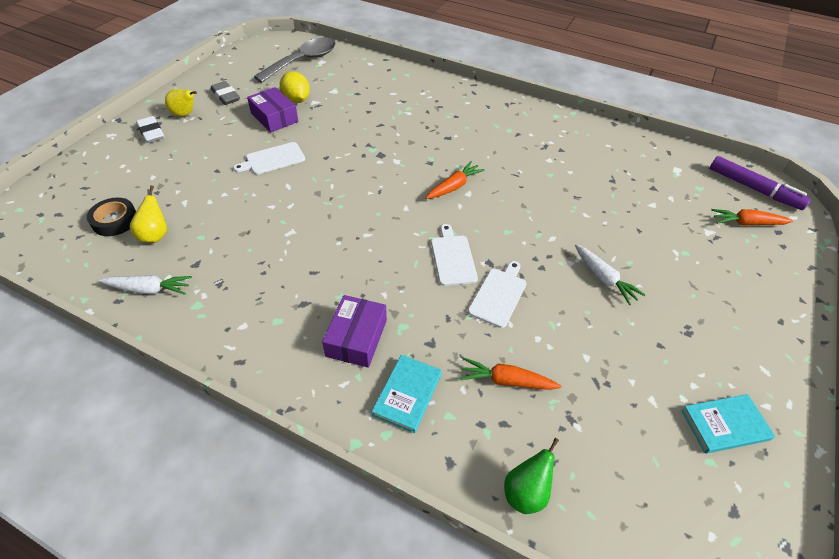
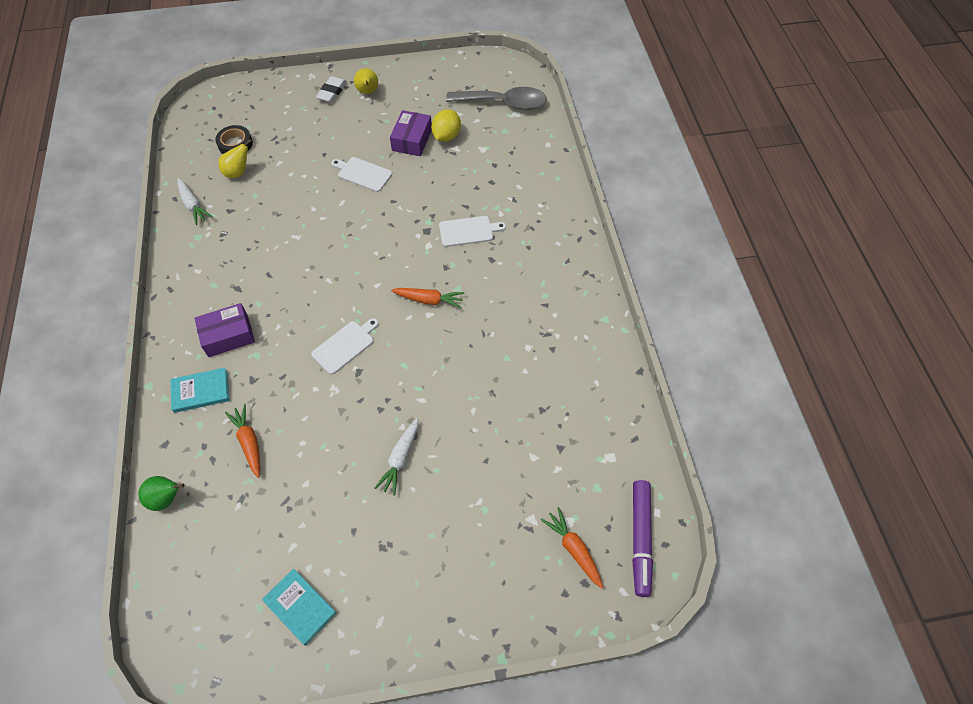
camera: 55 degrees right, 10 degrees up
grey eraser [211,81,240,105] -> none
white cutting board [468,261,527,328] -> white cutting board moved to [439,216,506,247]

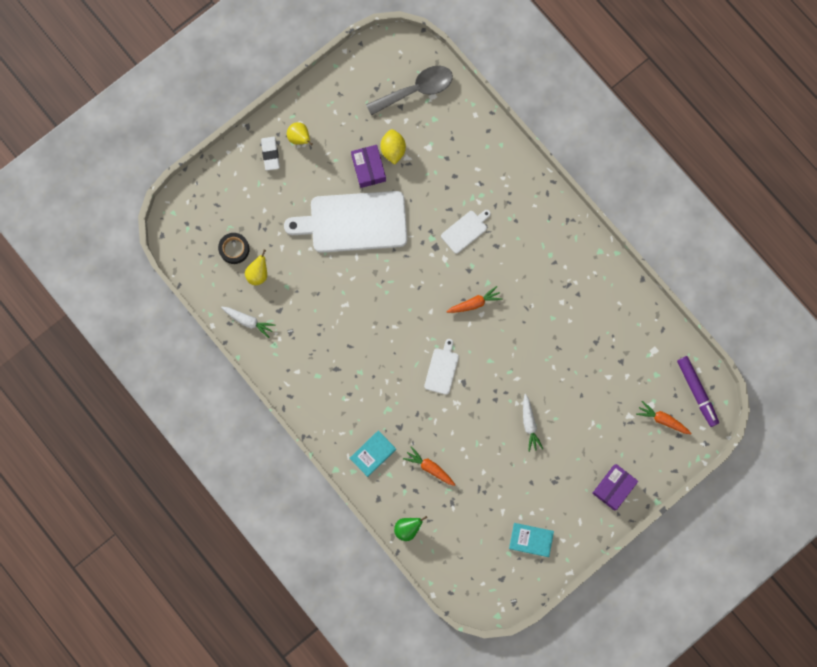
camera: 30 degrees left, 20 degrees up
purple box [194,303,255,357] -> purple box moved to [592,464,638,511]
white cutting board [331,157,392,192] -> white cutting board [284,191,407,253], size x2.23

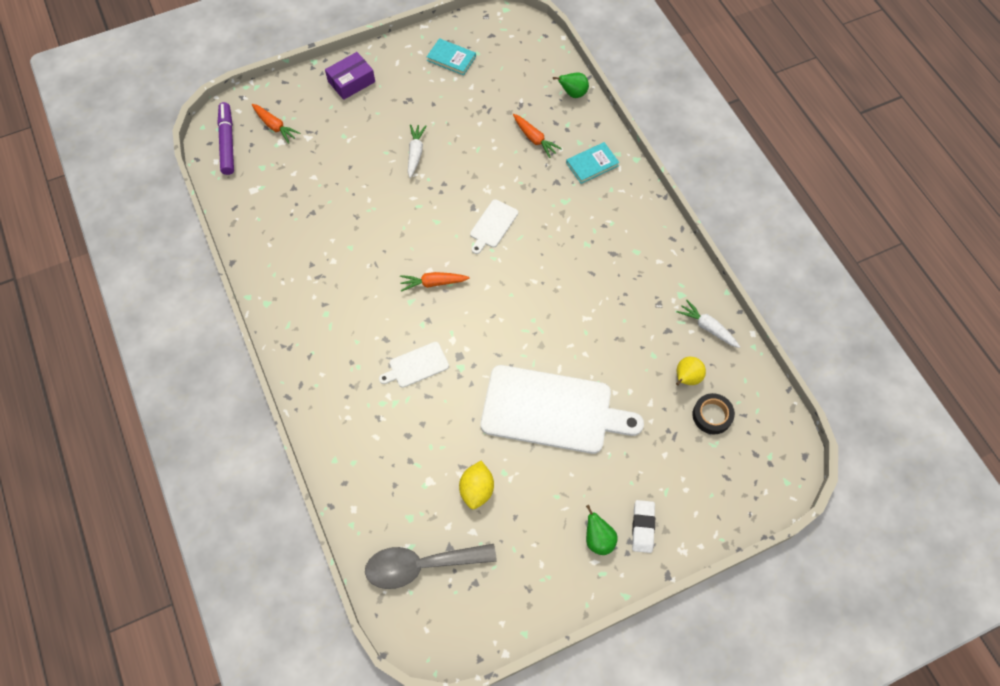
camera: 165 degrees left, 15 degrees down
yellow pear [287,122,313,146] -> green pear [586,505,618,555]
purple box [351,145,386,188] -> none

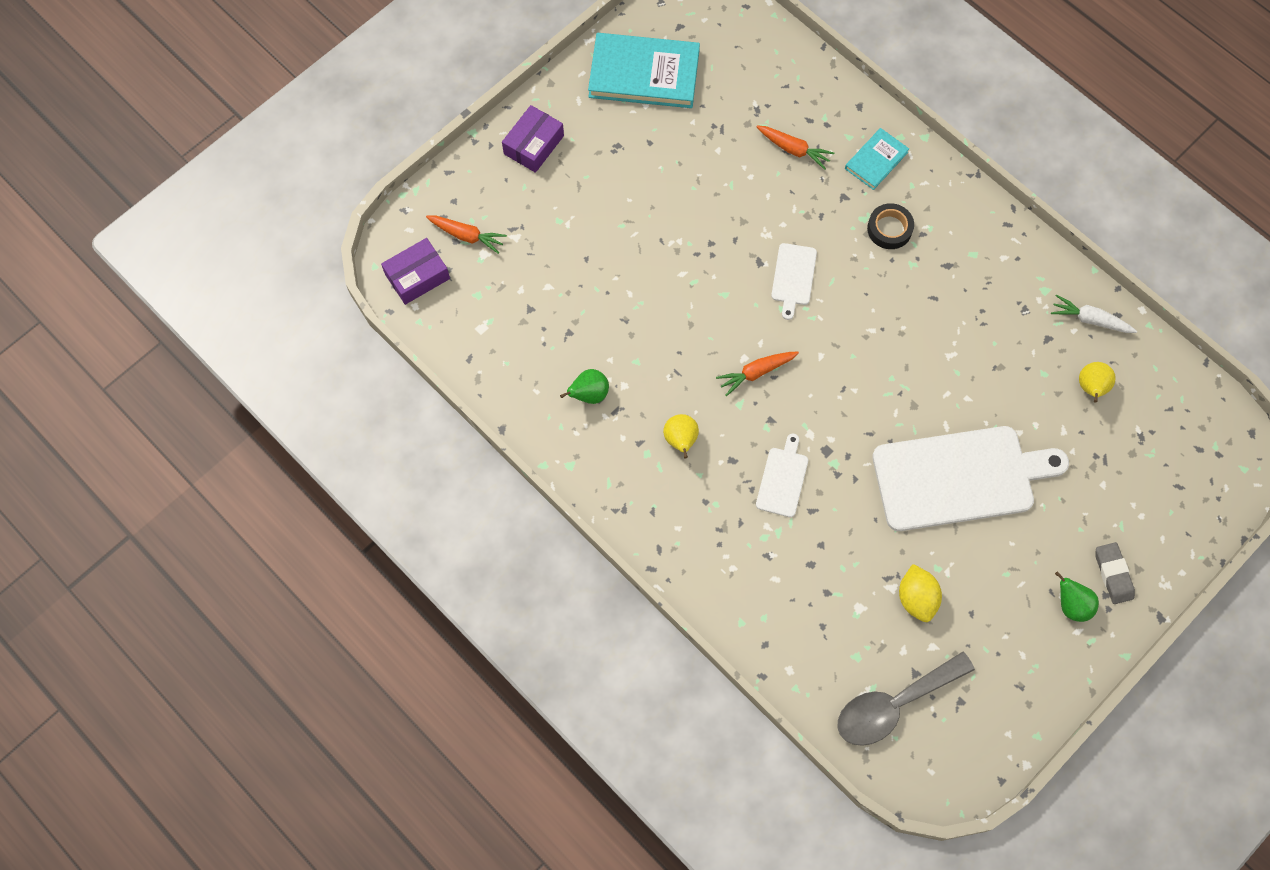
camera: 20 degrees left, 5 degrees up
purple marker [218,102,234,175] -> purple box [381,238,450,305]
white cutting board [379,342,449,388] -> white cutting board turned 150 degrees clockwise [756,434,808,517]
white carrot [408,124,426,178] -> none
turquoise book [427,38,476,75] -> turquoise book [588,33,700,108], size x1.88
green pear [553,73,589,98] -> green pear moved to [560,369,609,404]
white eraser [632,500,655,553] -> grey eraser [1096,542,1135,604]
black tape [693,393,735,434] -> black tape moved to [867,203,914,249]
none -> yellow pear [663,414,699,458]

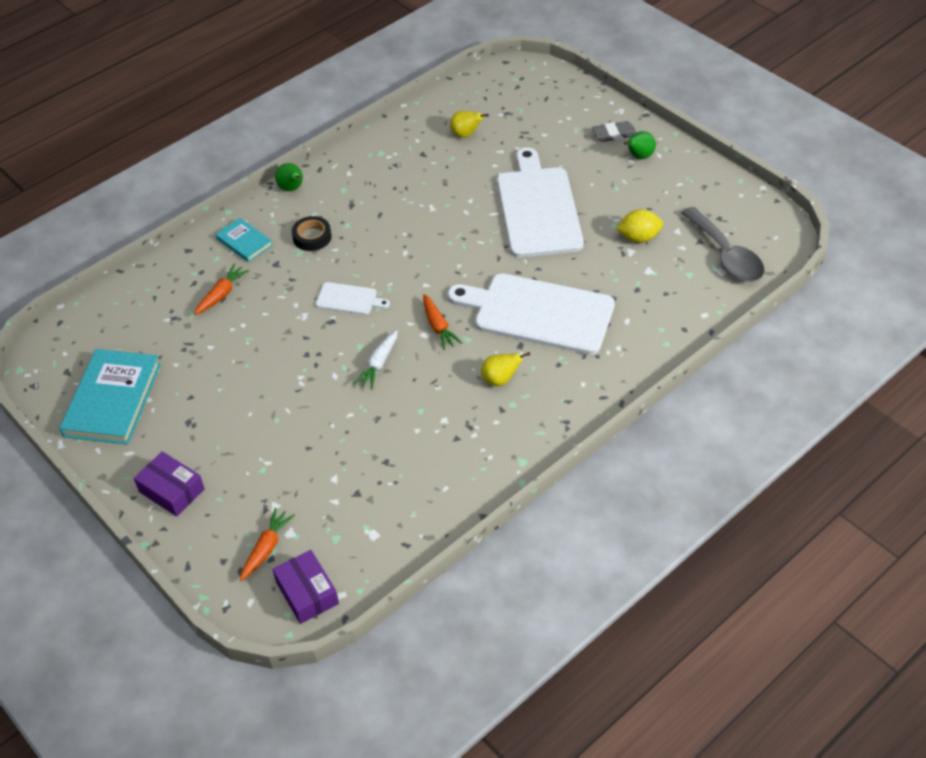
camera: 85 degrees left, 20 degrees down
green pear [560,369,609,404] -> green pear moved to [275,163,303,191]
white cutting board [756,434,808,517] -> white cutting board [447,273,615,355], size x2.23
white carrot [1051,294,1137,333] -> white carrot moved to [353,330,398,389]

